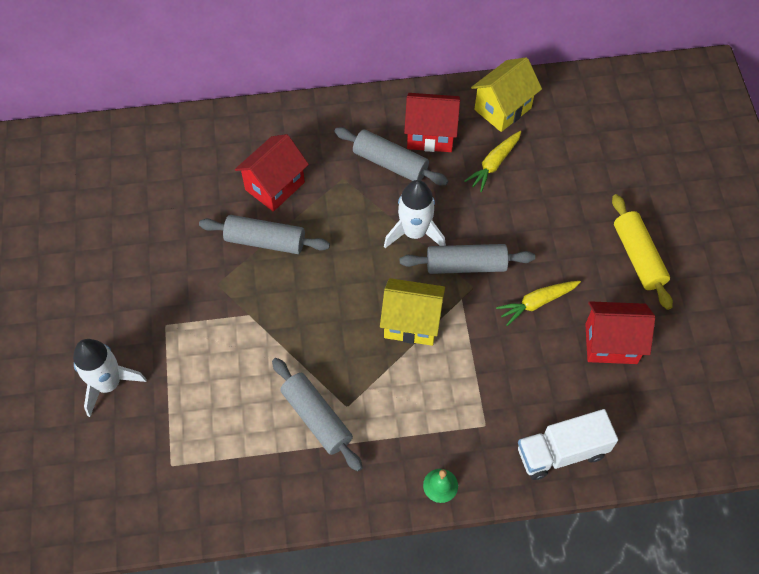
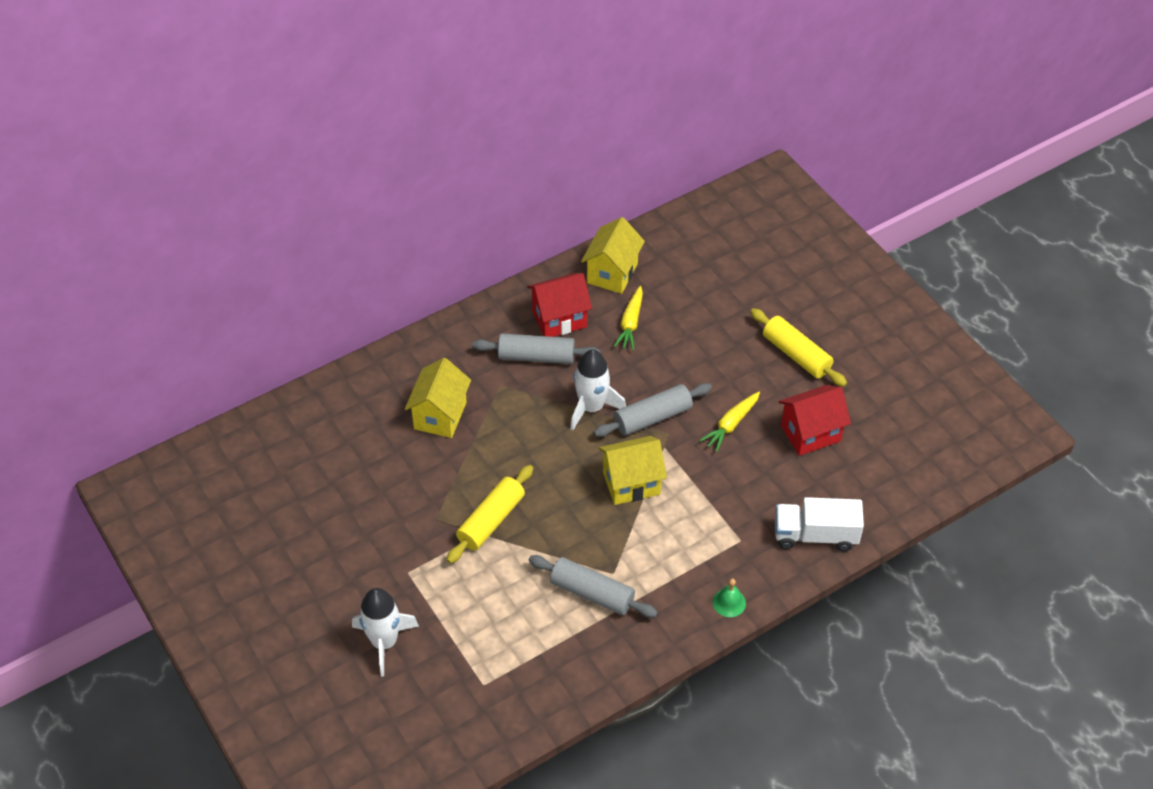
camera: 25 degrees left, 10 degrees down
grey rolling pin [199,215,330,254] -> none
red house [235,134,309,212] -> yellow house [405,358,471,438]
white truck [518,409,618,480] -> white truck turned 45 degrees clockwise [775,497,864,551]
none -> yellow rolling pin [447,465,533,564]

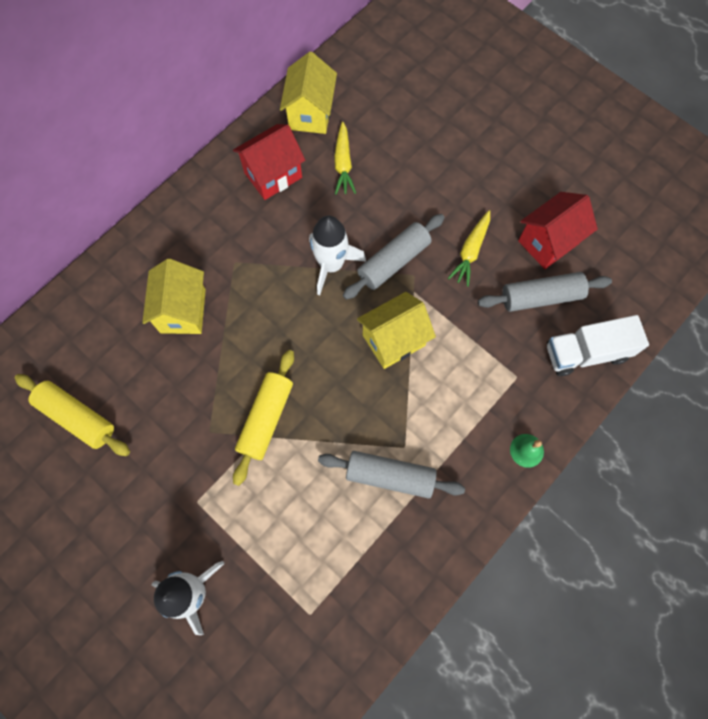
camera: 15 degrees left, 20 degrees up
grey rolling pin [472,333,600,364] -> grey rolling pin moved to [478,272,612,312]
yellow rolling pin [750,308,847,387] -> yellow rolling pin moved to [15,374,130,456]

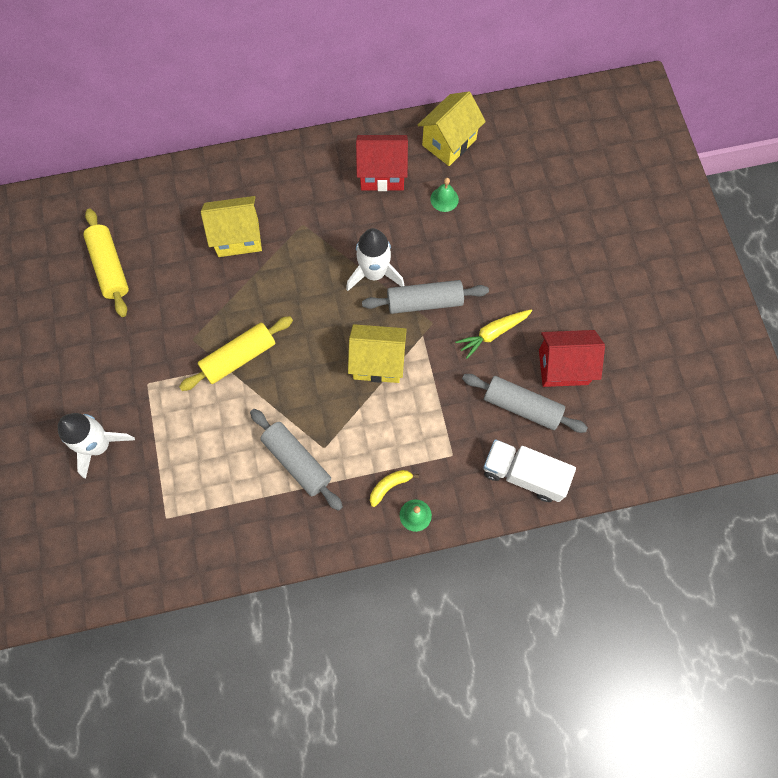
camera: 35 degrees right, 0 degrees up
yellow house [142,259,206,334] -> yellow house turned 45 degrees clockwise [201,196,262,257]
yellow carrot [334,122,356,195] -> green bell [430,178,459,212]
none -> yellow banana [370,470,419,507]

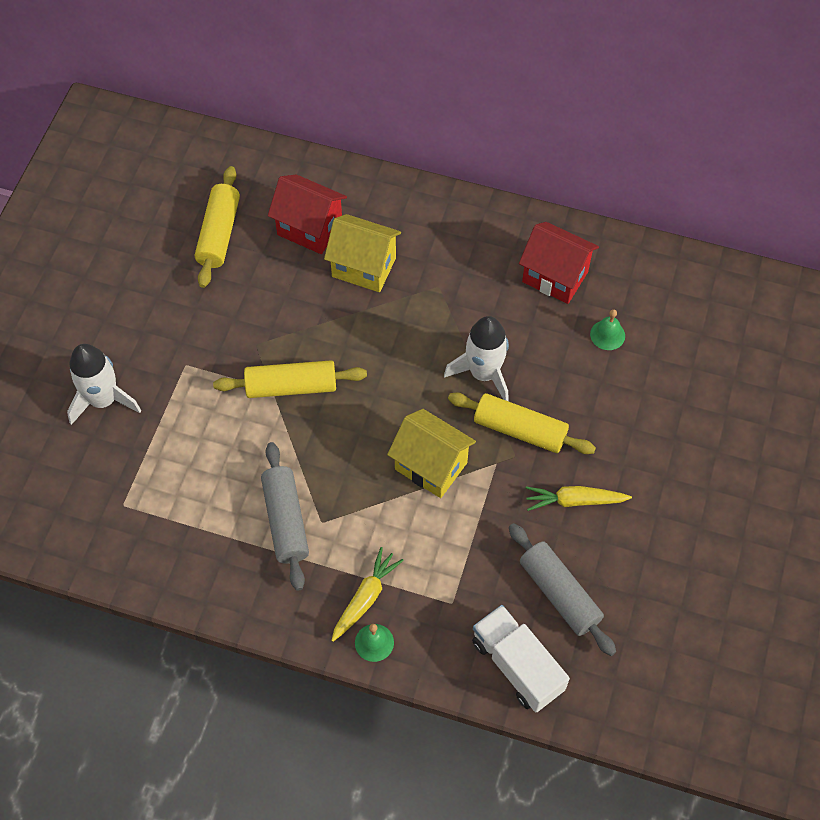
camera: 30 degrees right, 10 degrees down
grey rolling pin [362,280,489,314] -> yellow rolling pin [448,393,596,454]
yellow banana [370,470,419,507] -> yellow carrot [331,547,404,642]
yellow house [418,91,486,166] -> none
red house [539,330,605,387] -> red house moved to [268,174,347,254]

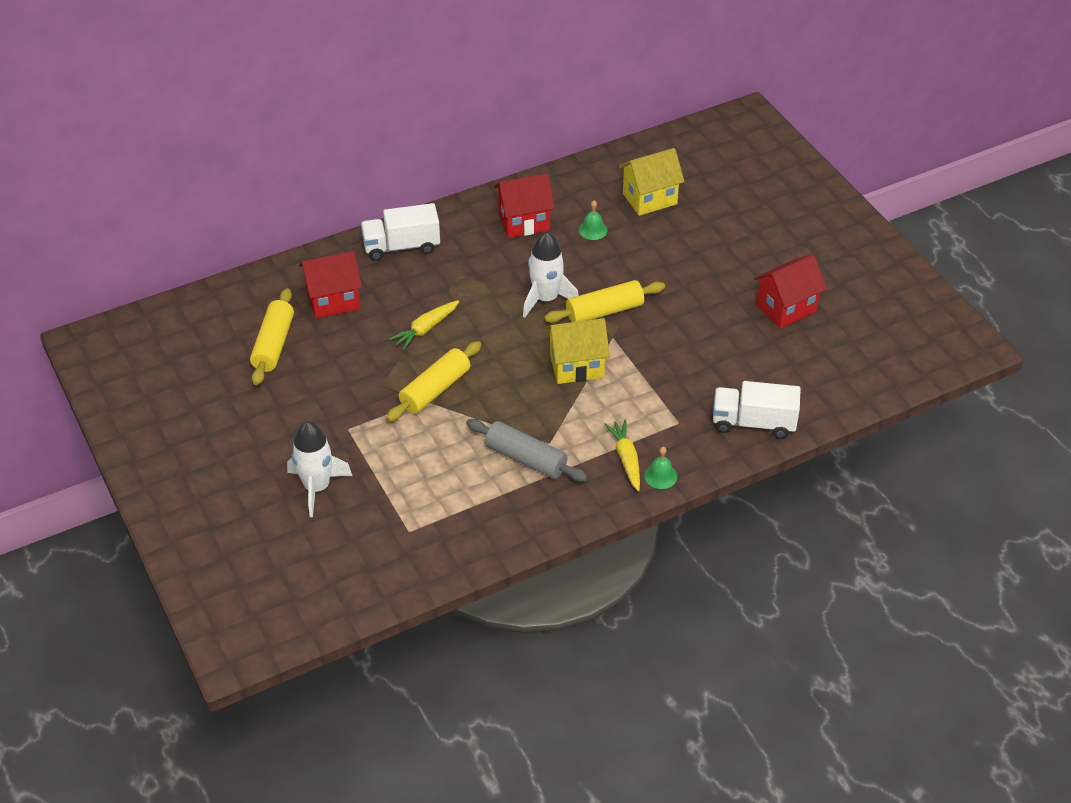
camera: 45 degrees left, 15 degrees down
yellow rolling pin [195,166,240,288] -> yellow rolling pin turned 45 degrees clockwise [250,288,294,385]
yellow house [324,214,401,292] -> yellow house moved to [619,148,684,216]
grey rolling pin [509,523,616,656] -> none
yellow carrot [526,486,632,511] -> yellow carrot moved to [389,300,459,350]
none -> white truck [361,203,440,261]
none -> red house [754,254,827,329]

